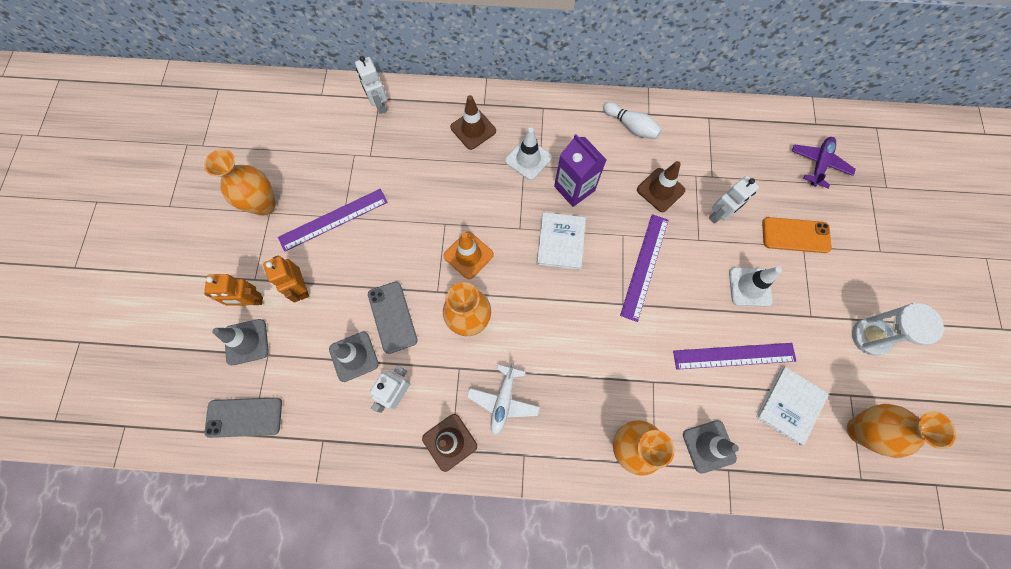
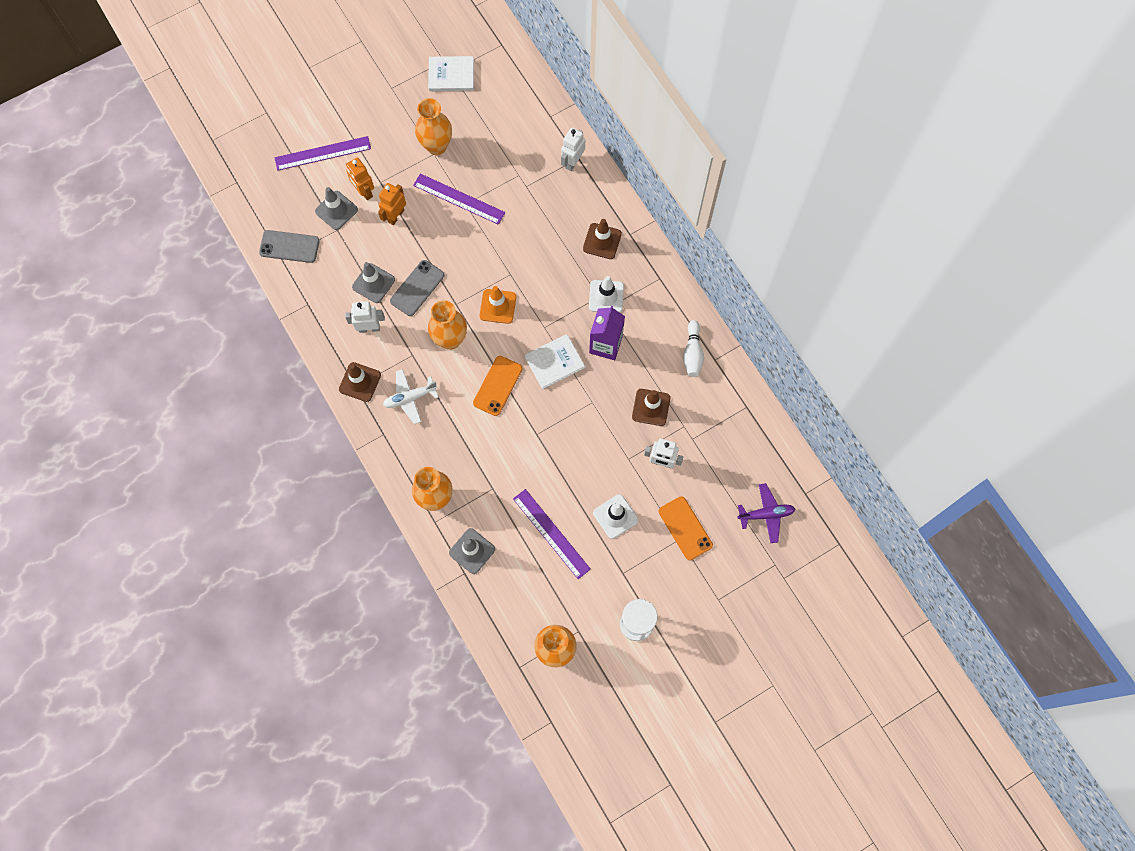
camera: 55 degrees right, 0 degrees up
grey phone [205,397,282,438] -> grey phone turned 45 degrees counterclockwise [259,230,320,263]
purple ruler [620,214,669,322] -> purple ruler moved to [275,136,371,171]
white book [756,367,829,445] -> white book moved to [428,56,474,91]
none -> orange phone [473,356,523,416]

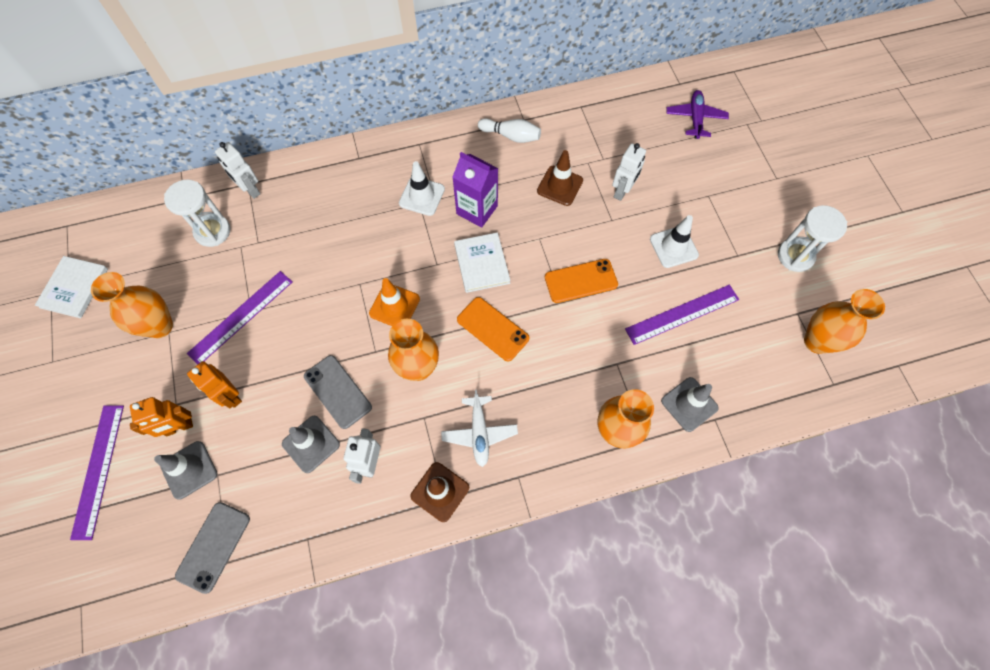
camera: 75 degrees left, 5 degrees down
brown traffic cone [583,219,622,259] -> none
orange phone [659,496,713,560] -> orange phone moved to [545,259,618,303]
none -> white hourglass [164,179,230,247]

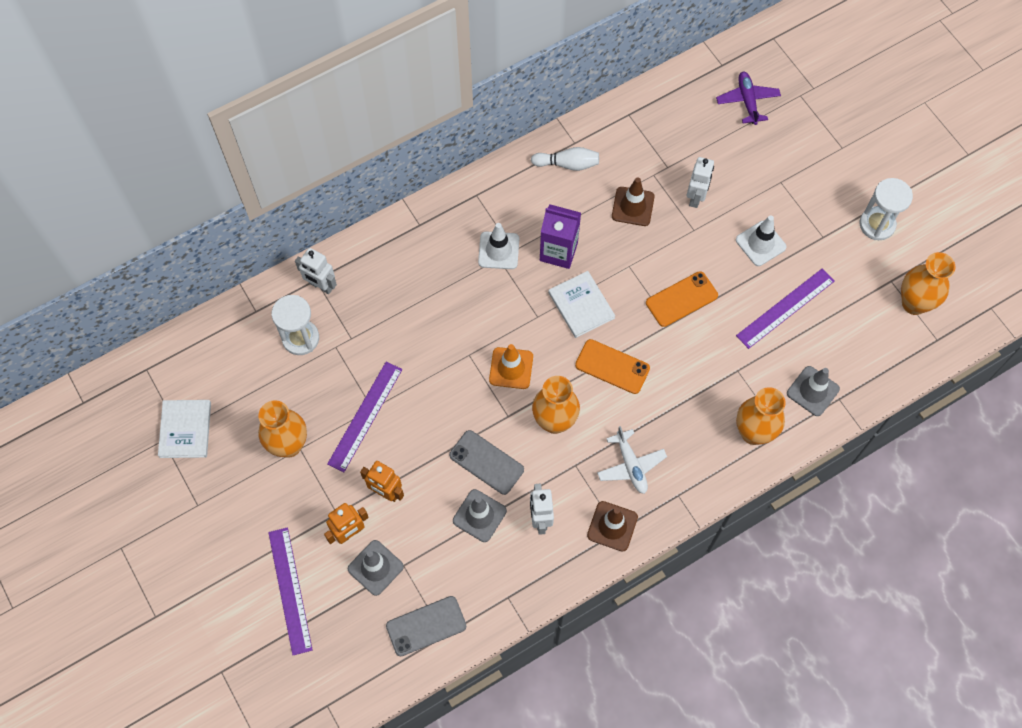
camera: 15 degrees left, 0 degrees up
grey phone [175,502,250,594] -> grey phone turned 60 degrees clockwise [386,596,466,656]

